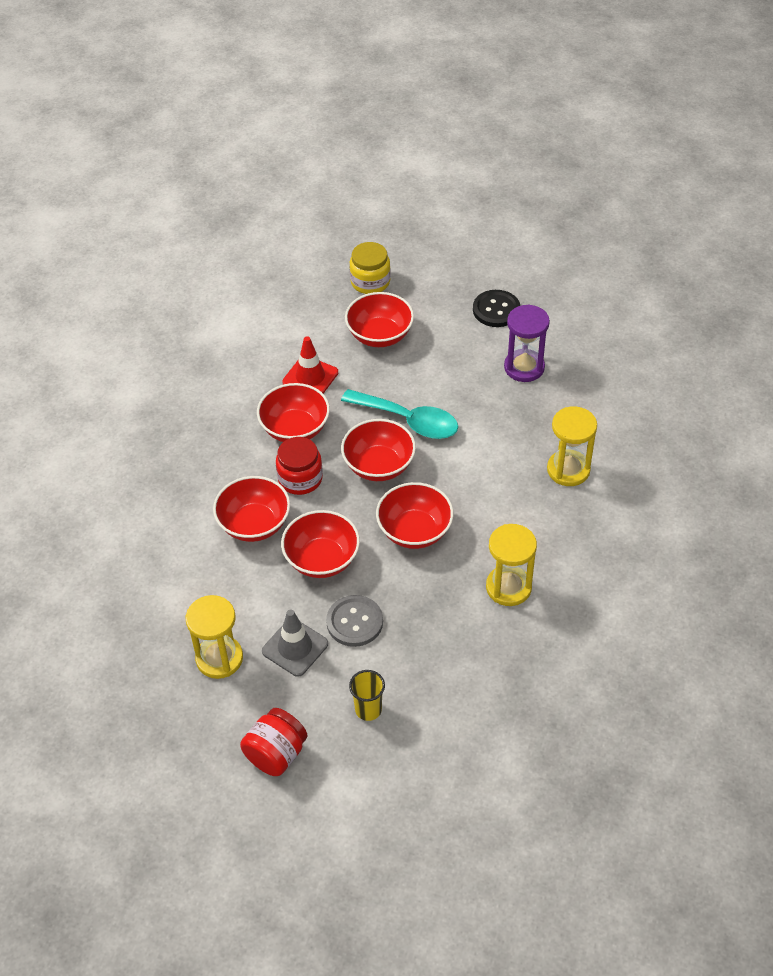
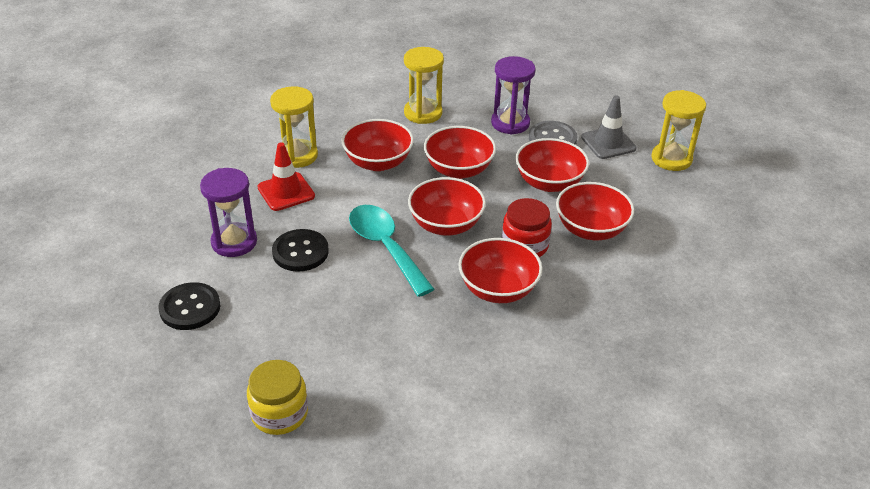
camera: 150 degrees left, 10 degrees down
red jar [240,708,308,776] -> none
red traffic cone [282,336,338,394] -> red traffic cone moved to [257,142,315,211]
red bowl [345,292,414,347] -> red bowl moved to [342,119,414,171]
yellow cup [349,670,385,721] -> none
none -> black button [272,229,329,272]
none -> purple hourglass [491,56,536,135]

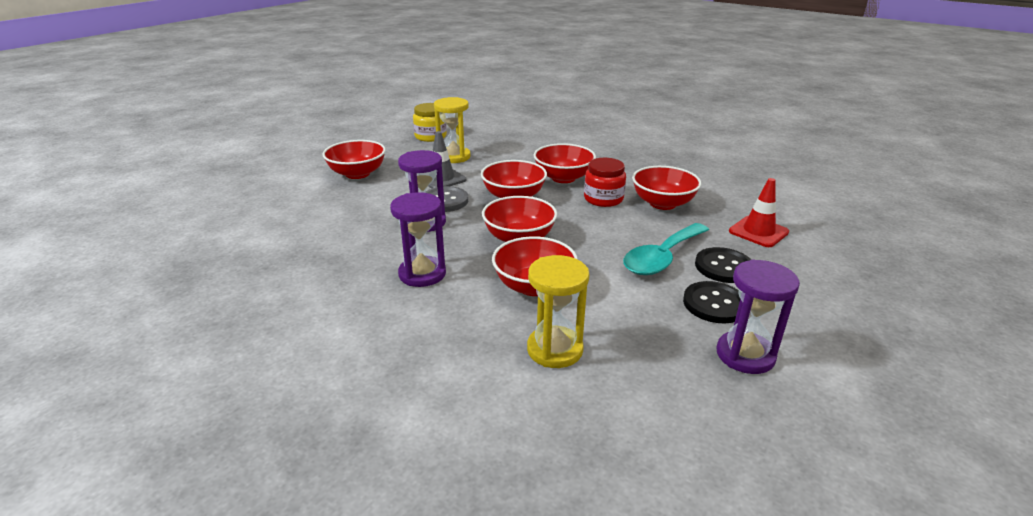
camera: 105 degrees left, 10 degrees down
black button [159,282,220,330] -> black button moved to [695,247,751,283]
yellow jar [247,360,308,435] -> yellow jar moved to [413,103,447,142]
red traffic cone [257,142,315,211] -> red traffic cone moved to [729,178,789,247]
yellow hourglass [404,47,444,124] -> purple hourglass [390,192,446,287]
red bowl [408,177,486,236] -> red bowl moved to [322,140,386,179]

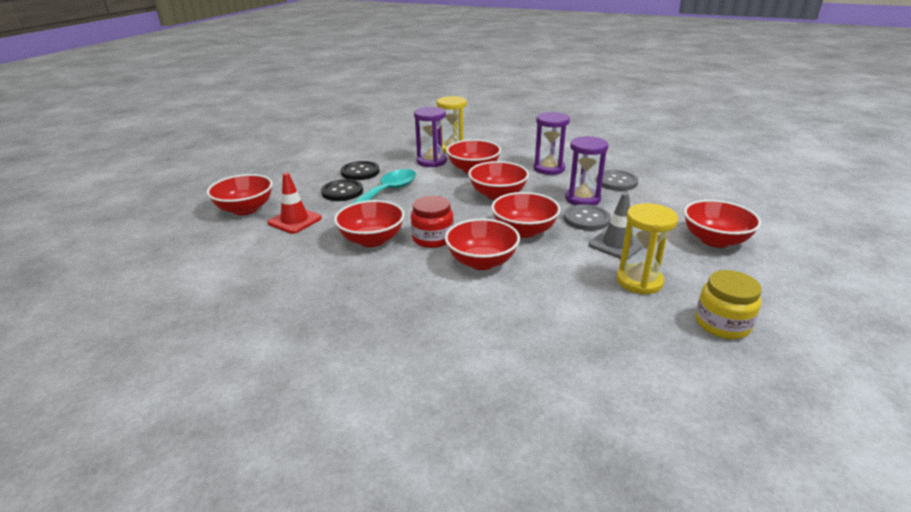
camera: 170 degrees right, 0 degrees up
purple hourglass [716,259,800,374] -> purple hourglass moved to [414,107,447,167]
none -> red bowl [207,174,273,215]
none -> grey button [596,170,638,191]

